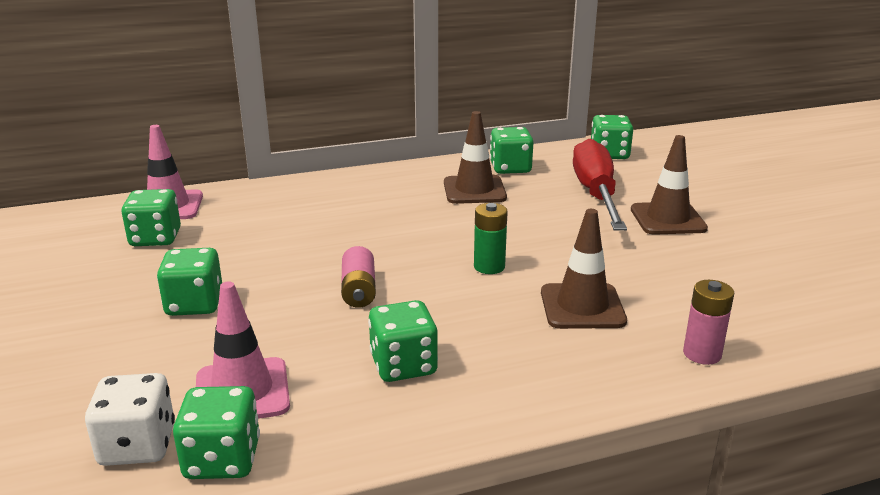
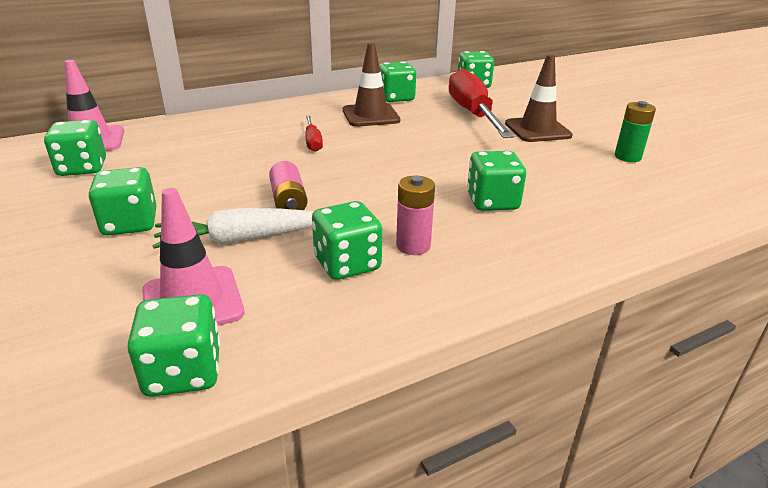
camera: 10 degrees left, 5 degrees up
white dice [85,373,175,466] -> none
green battery [474,203,508,274] -> green battery moved to [615,101,656,162]
brown traffic cone [541,209,627,329] -> green dice [467,151,526,211]
pink battery [683,280,734,365] -> pink battery moved to [396,176,435,255]
none -> white carrot [152,208,314,249]
none -> red screwdriver [305,115,323,152]

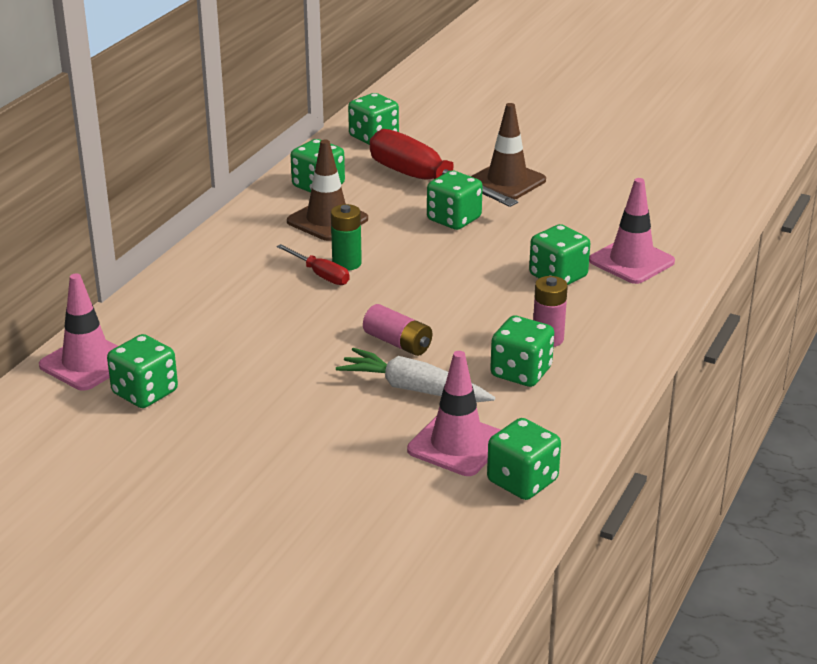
camera: 35 degrees left, 0 degrees up
green dice [89,167,157,235] -> green dice moved to [427,170,483,230]
white carrot [152,208,314,249] -> white carrot turned 75 degrees clockwise [336,348,495,402]
green battery [615,101,656,162] -> green battery moved to [331,204,362,271]
none -> pink traffic cone [589,178,675,284]

